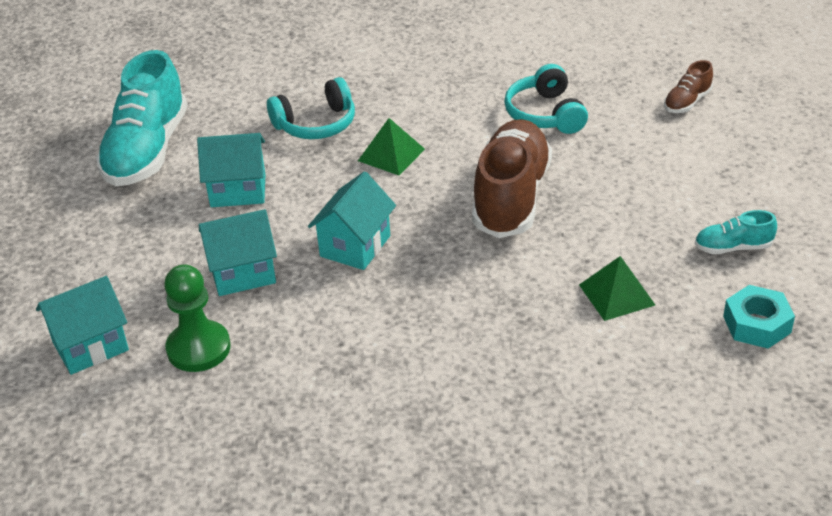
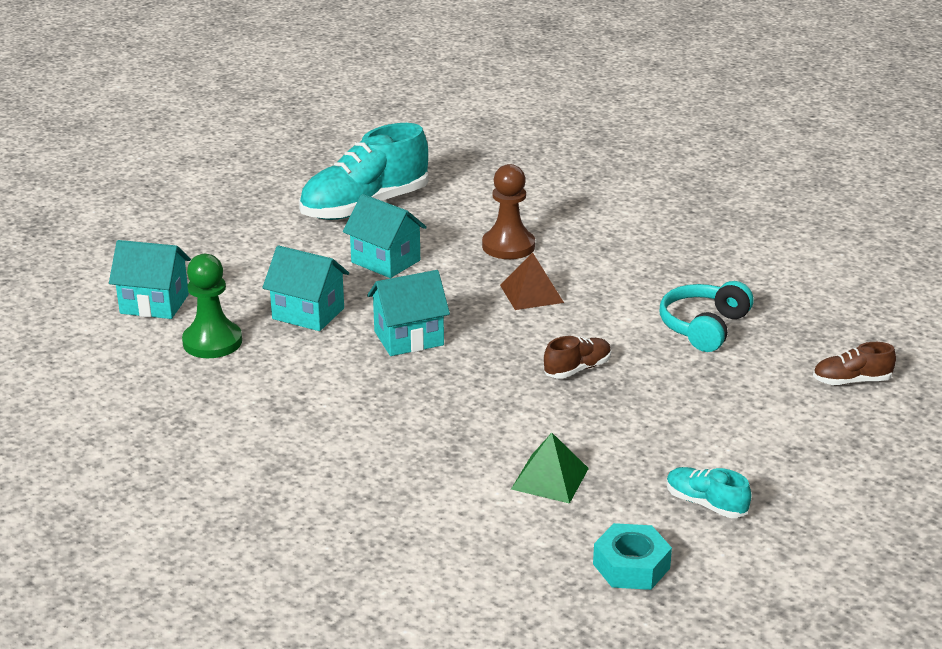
camera: 40 degrees right, 10 degrees down
turquoise headphones [267,77,355,139] -> brown pawn [482,164,535,259]
green pyramid [358,118,425,175] -> brown pyramid [500,253,564,310]
brown shoe [472,119,552,238] -> brown shoe [543,336,611,379], size x0.45

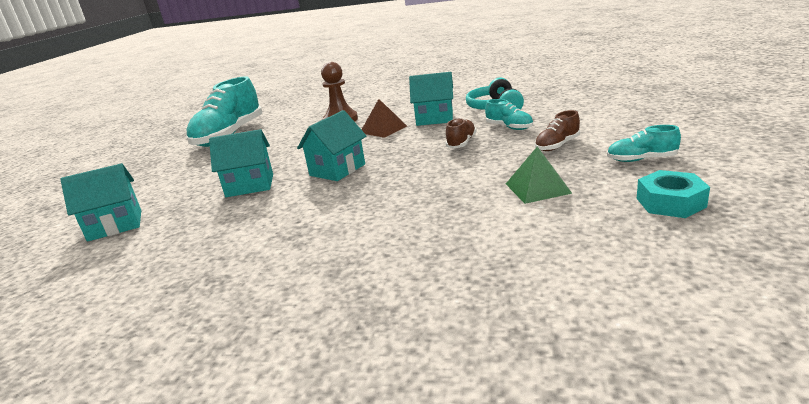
camera: 30 degrees left, 5 degrees down
green pawn [182,254,242,358] -> none
turquoise house [343,194,427,278] -> turquoise house moved to [409,72,453,126]
brown shoe [813,342,896,385] -> brown shoe moved to [535,110,580,151]
none -> turquoise shoe [485,99,533,130]

